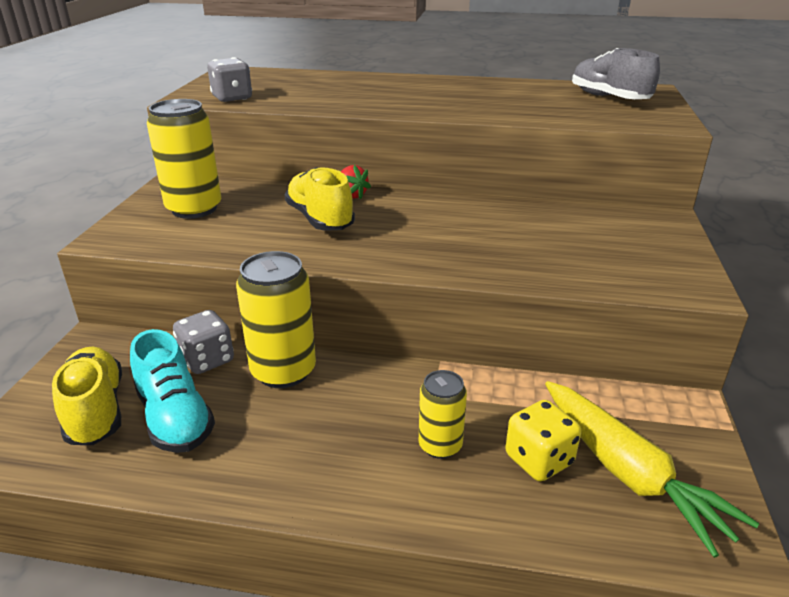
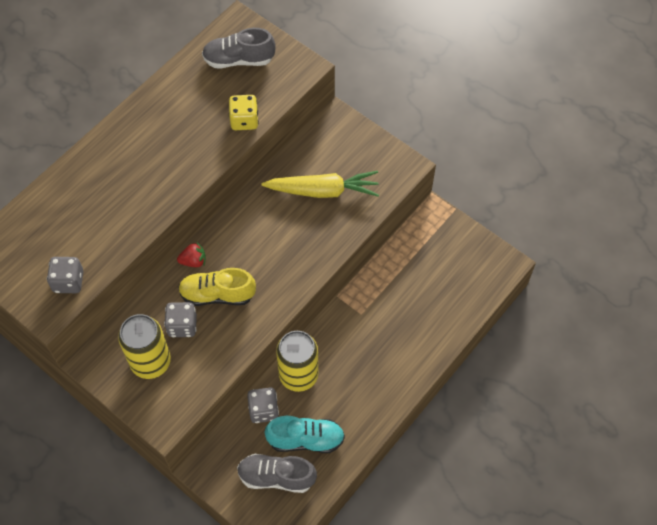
camera: 60 degrees left, 30 degrees up
yellow shoe [52,347,122,445] -> grey shoe [237,454,317,493]
yellow can [419,370,467,459] -> none
yellow dice [505,400,581,482] -> yellow dice moved to [229,95,259,130]
yellow carrot [545,381,760,558] -> yellow carrot moved to [262,171,379,198]
none -> grey dice [164,302,197,337]

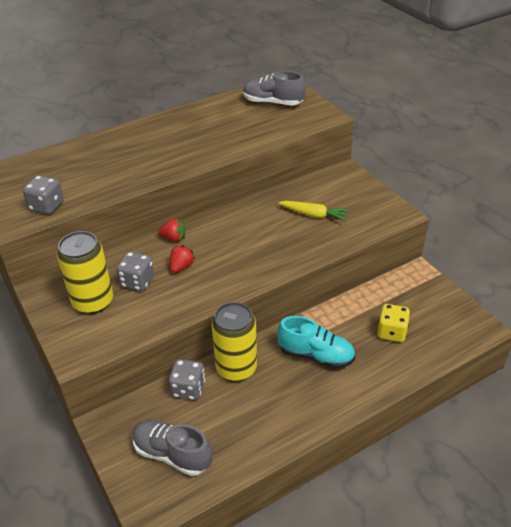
camera: 20 degrees right, 20 degrees down
yellow shoe [178,268,256,306] -> red strawberry [170,245,196,273]
yellow dice [229,95,259,130] -> yellow dice moved to [377,304,410,342]
yellow carrot [262,171,379,198] -> yellow carrot [279,201,350,222], size x0.64
turquoise shoe [264,416,345,453] -> turquoise shoe moved to [277,316,355,369]

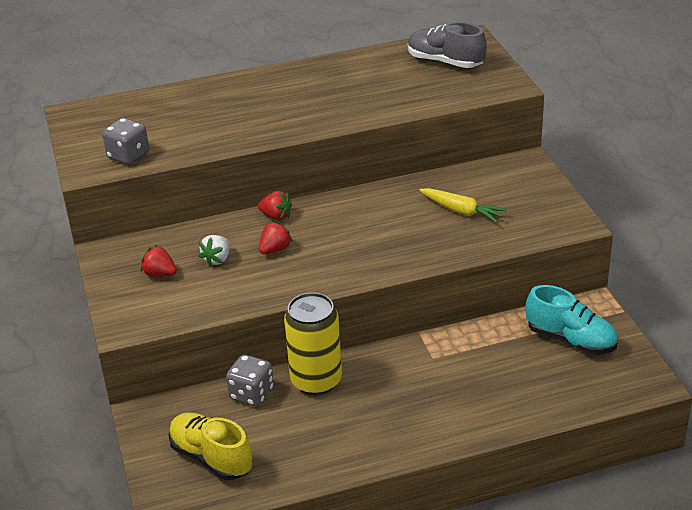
camera: 15 degrees right, 5 degrees down
yellow can [57,231,113,314] -> red strawberry [140,245,177,277]
grey dice [116,252,154,291] -> white strawberry [199,235,230,267]
grey shoe [133,420,212,476] -> yellow shoe [168,412,253,480]
turquoise shoe [277,316,355,369] -> turquoise shoe moved to [526,285,618,354]
yellow dice [377,304,410,342] -> none

